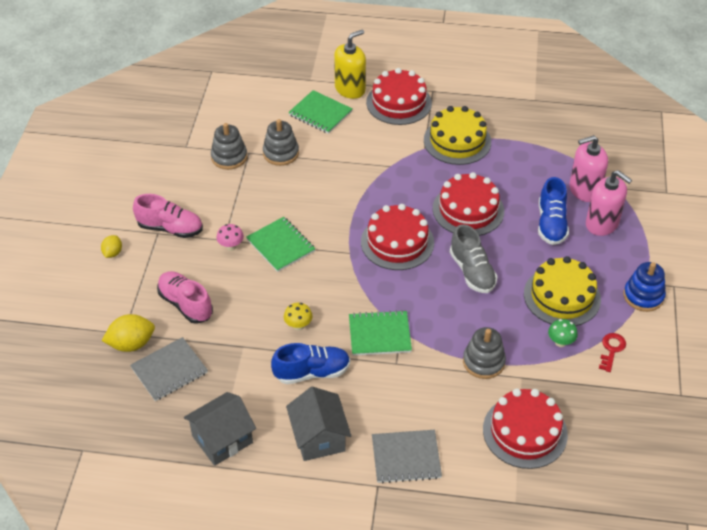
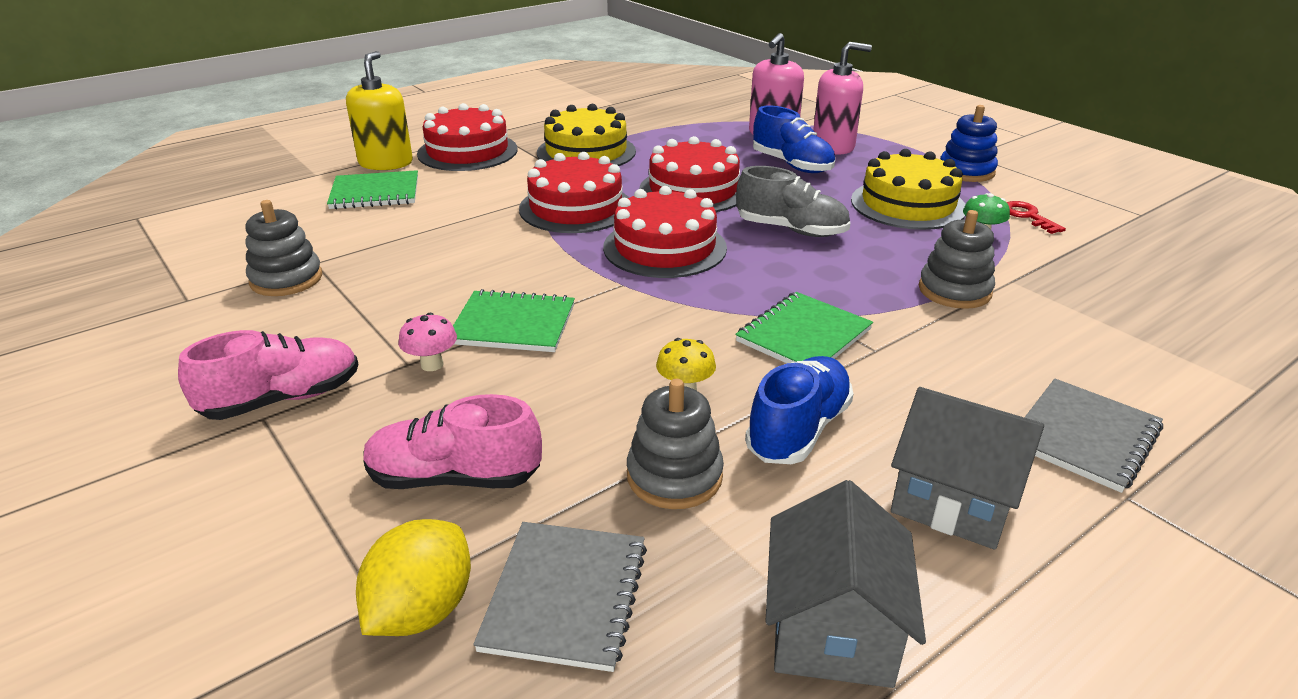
camera: 45 degrees left, 15 degrees down
yellow lemon [101,235,122,258] -> none
grey stacking toy [263,119,299,166] -> grey stacking toy moved to [627,379,724,509]
red cake [483,388,568,469] -> red cake moved to [519,152,629,233]

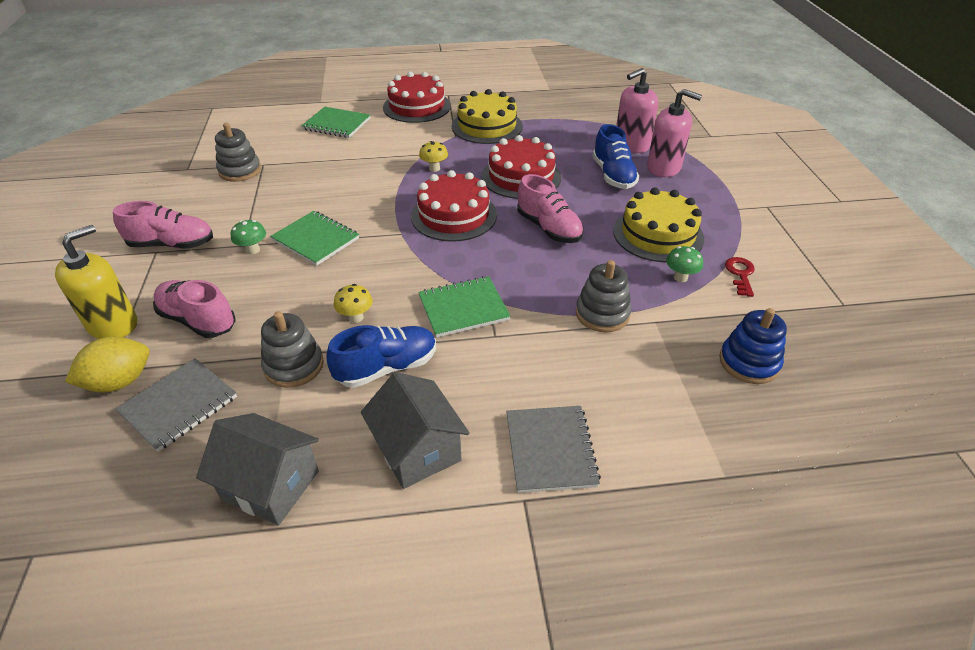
camera: 30 degrees right, 10 degrees up
yellow soap dispenser [346,51,413,170] -> yellow soap dispenser moved to [55,225,137,339]
pink mushroom [399,313,457,371] -> green mushroom [230,220,266,254]
red cake [519,152,629,233] -> yellow mushroom [419,141,448,172]
grey shoe [736,166,850,237] -> pink shoe [517,174,584,243]
grey house [765,480,926,688] -> grey house turned 75 degrees clockwise [196,413,319,525]
blue stacking toy [940,105,998,182] -> blue stacking toy moved to [719,308,787,384]
grey notebook [1024,378,1163,493] -> grey notebook turned 75 degrees counterclockwise [506,406,601,493]

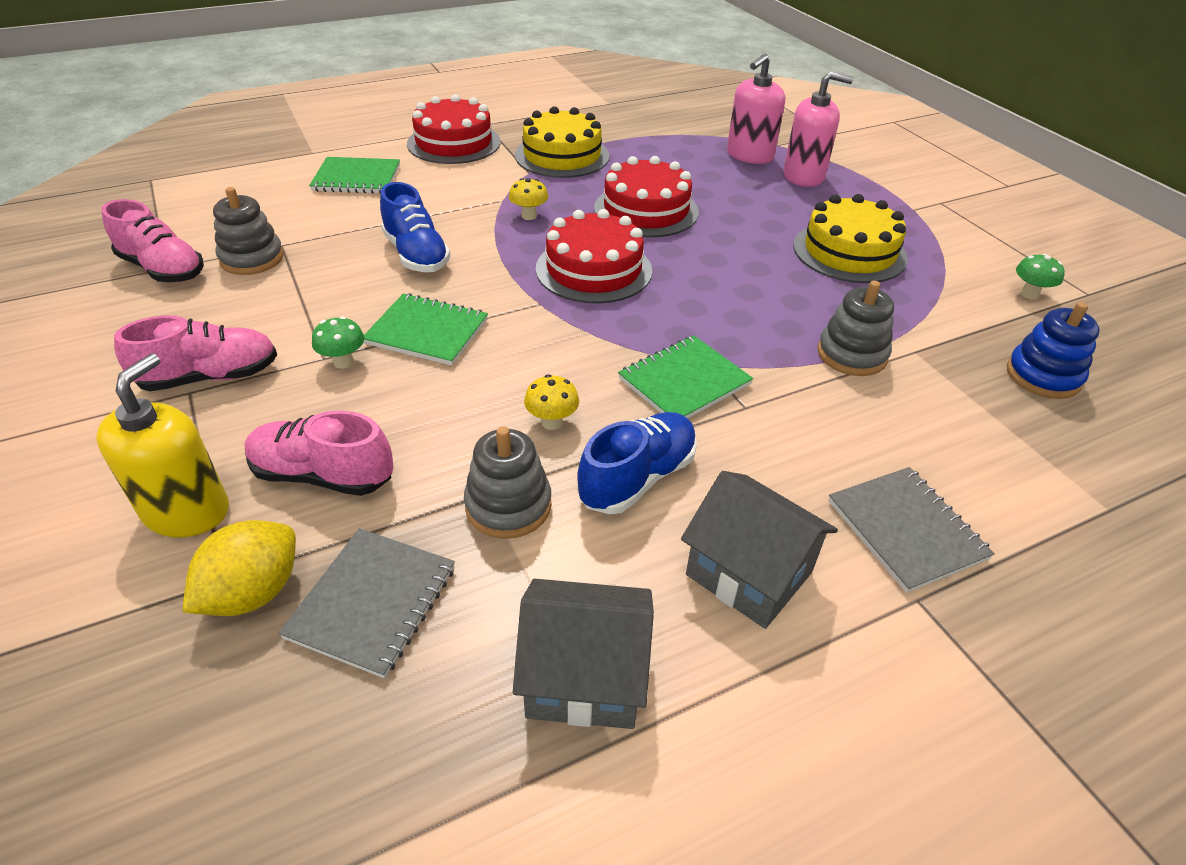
camera: 20 degrees left, 0 degrees up
pink shoe [517,174,584,243] -> pink shoe moved to [101,199,204,282]
blue shoe [593,124,639,189] -> blue shoe moved to [380,182,451,272]
green mushroom [666,246,703,282] -> green mushroom moved to [1016,254,1065,300]
red key [725,257,755,297] -> none

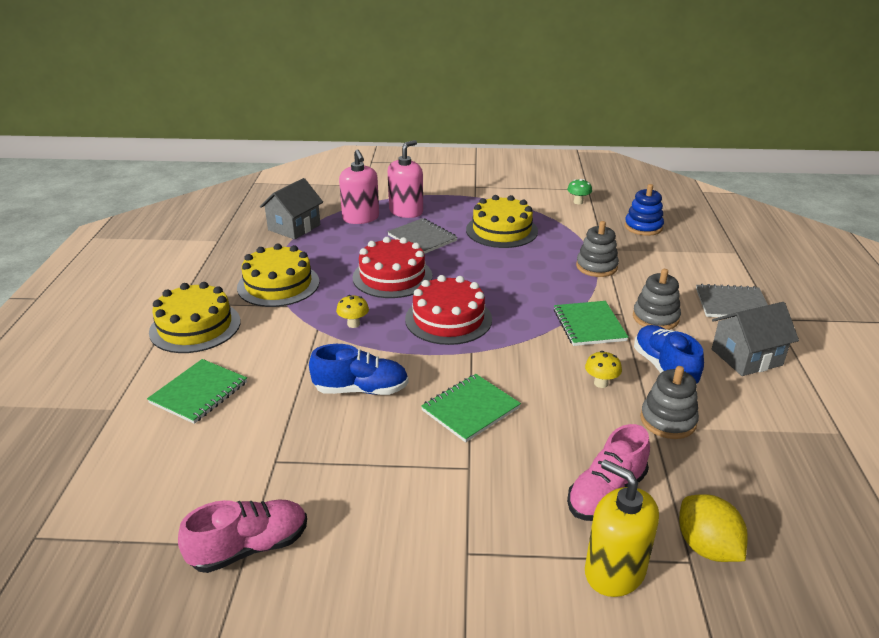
camera: 60 degrees left, 10 degrees down
pink shoe [114,316,277,391] -> none
grey stacking toy [213,187,284,275] -> grey stacking toy moved to [633,269,681,330]
grey notebook [278,528,455,678] -> grey notebook moved to [387,218,458,254]
green mushroom [312,316,365,369] -> none
red cake [407,94,501,164] -> yellow cake [149,282,240,353]
grey house [513,579,654,729] -> grey house moved to [260,178,323,239]

